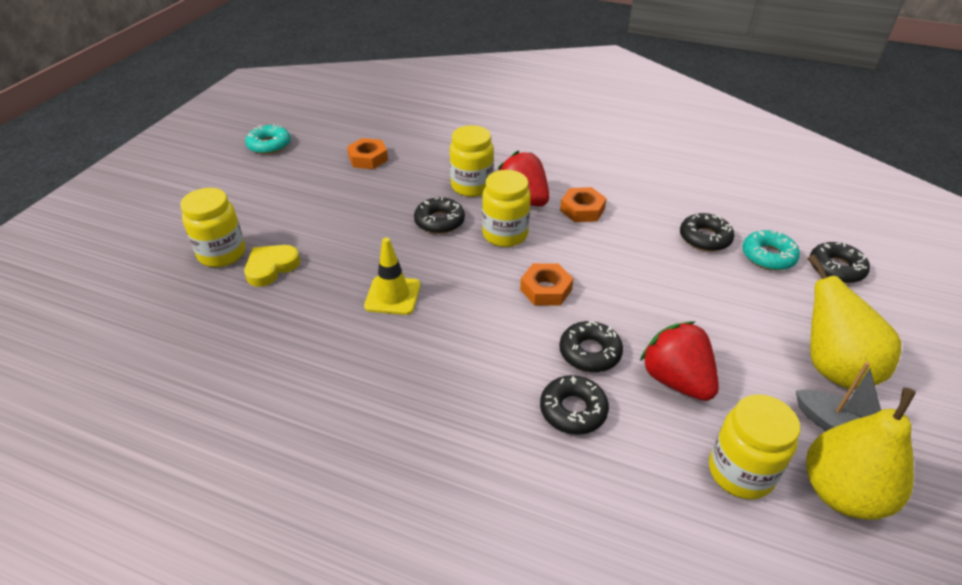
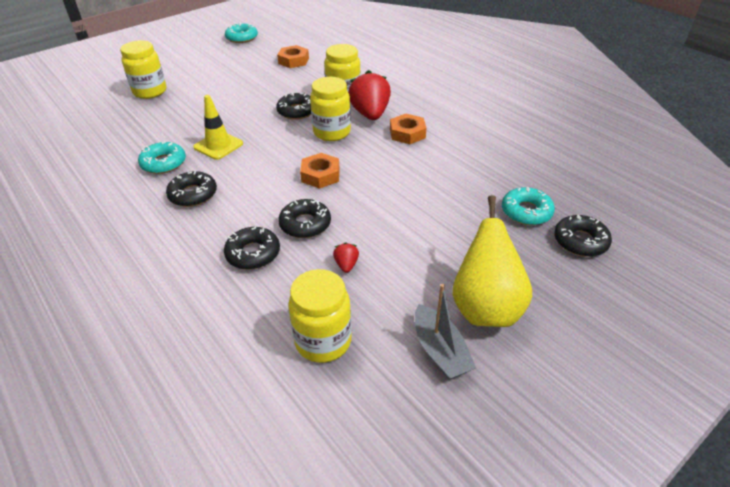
camera: 30 degrees right, 0 degrees up
yellow heart [244,245,300,287] -> none
red strawberry [640,322,719,401] -> red strawberry [333,242,359,273], size x0.44
black donut [680,213,734,251] -> black donut moved to [166,171,217,207]
yellow pear [806,388,916,520] -> none
none -> turquoise donut [138,142,186,174]

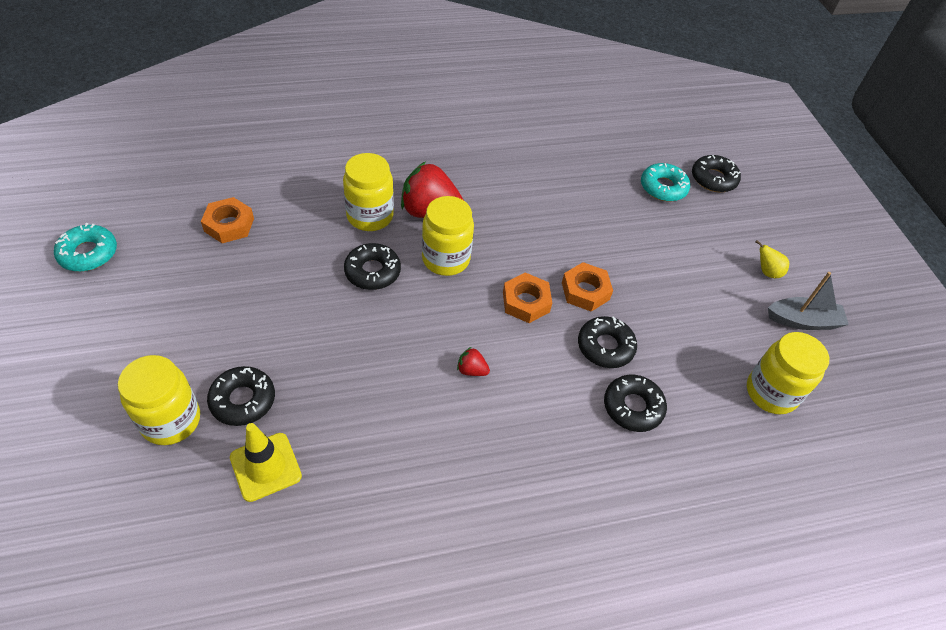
camera: 70 degrees left, 10 degrees up
turquoise donut [138,142,186,174] -> none
black donut [166,171,217,207] -> black donut moved to [207,366,275,426]
yellow traffic cone [193,95,243,160] -> yellow traffic cone moved to [230,423,302,502]
red strawberry [333,242,359,273] -> red strawberry moved to [457,347,490,376]
orange nut [390,114,426,144] -> orange nut moved to [562,262,613,312]
yellow pear [453,195,532,327] -> yellow pear [755,240,789,278], size x0.41

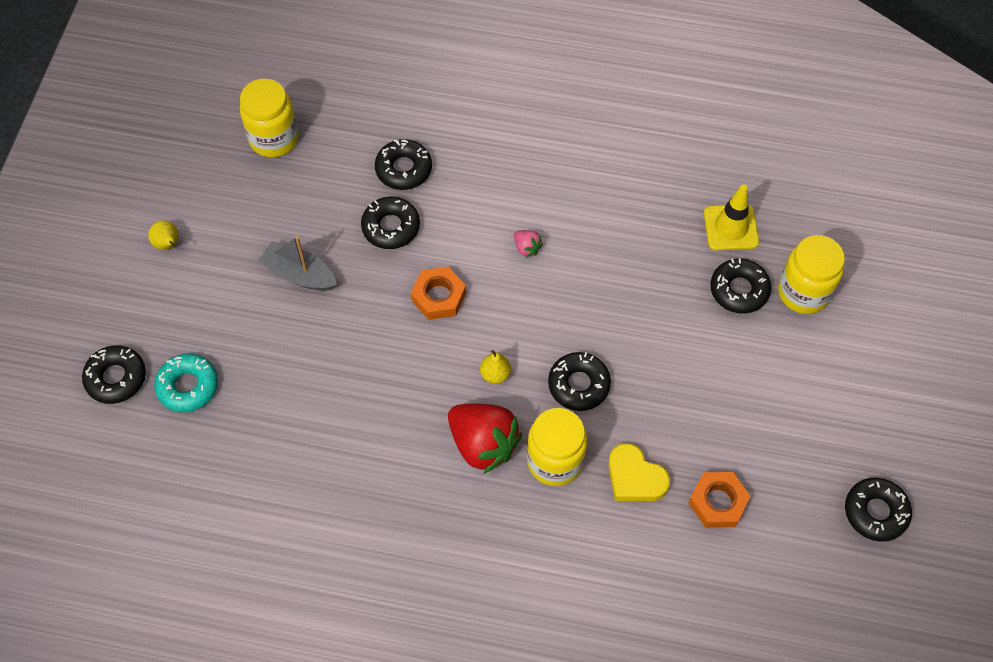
camera: 150 degrees left, 10 degrees up
turquoise donut [54,223,117,272] -> black donut [845,478,912,542]
yellow jar [422,196,474,276] -> yellow pear [480,350,511,384]
red strawberry [457,347,490,376] -> pink strawberry [514,230,543,258]
orange nut [562,262,613,312] -> none
grey boat [768,272,849,330] -> grey boat moved to [258,236,337,291]
none -> yellow heart [608,443,670,501]

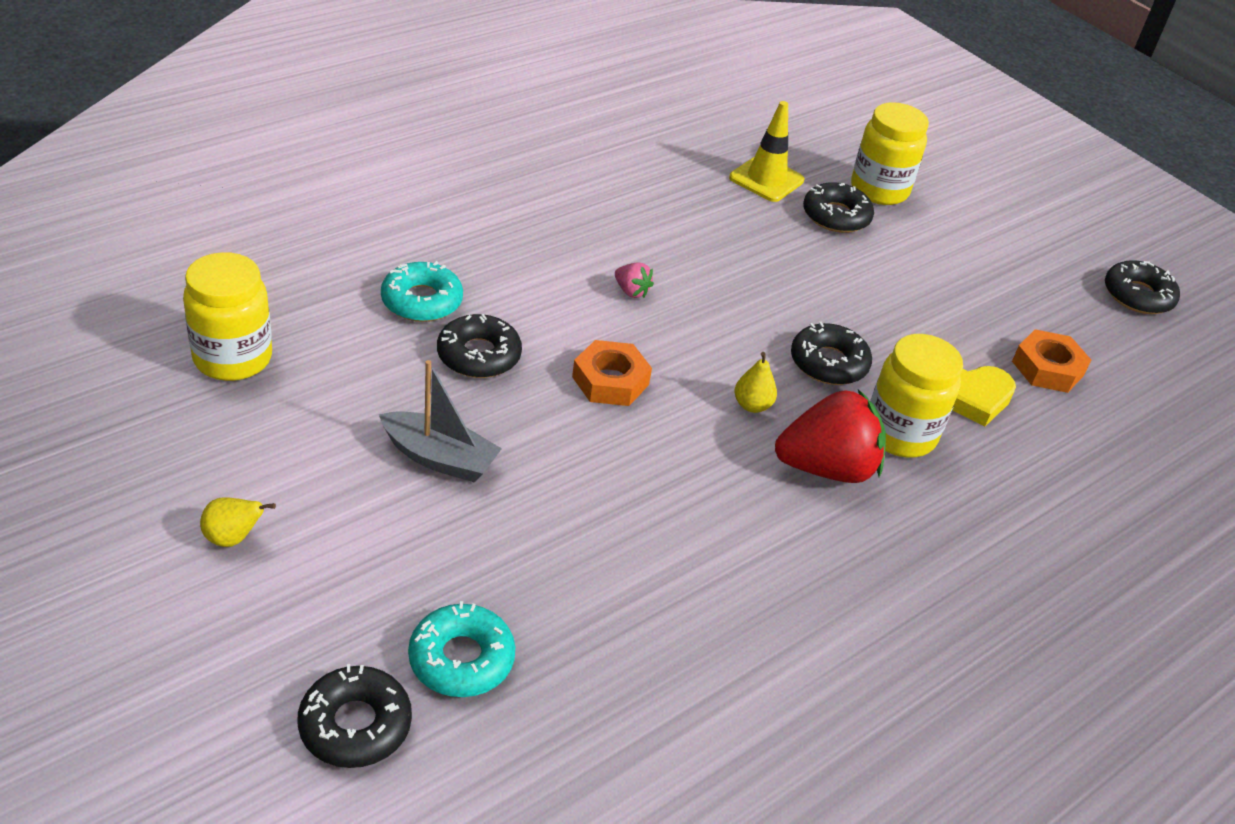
camera: 55 degrees left, 20 degrees down
grey boat [258,236,337,291] -> grey boat turned 135 degrees counterclockwise [379,360,502,482]
black donut [375,139,432,190] -> turquoise donut [381,261,463,322]
pink strawberry [514,230,543,258] -> pink strawberry turned 45 degrees clockwise [615,263,654,298]

